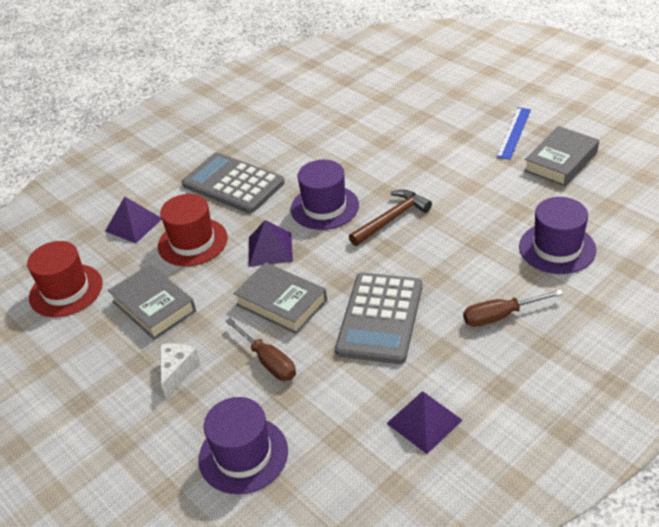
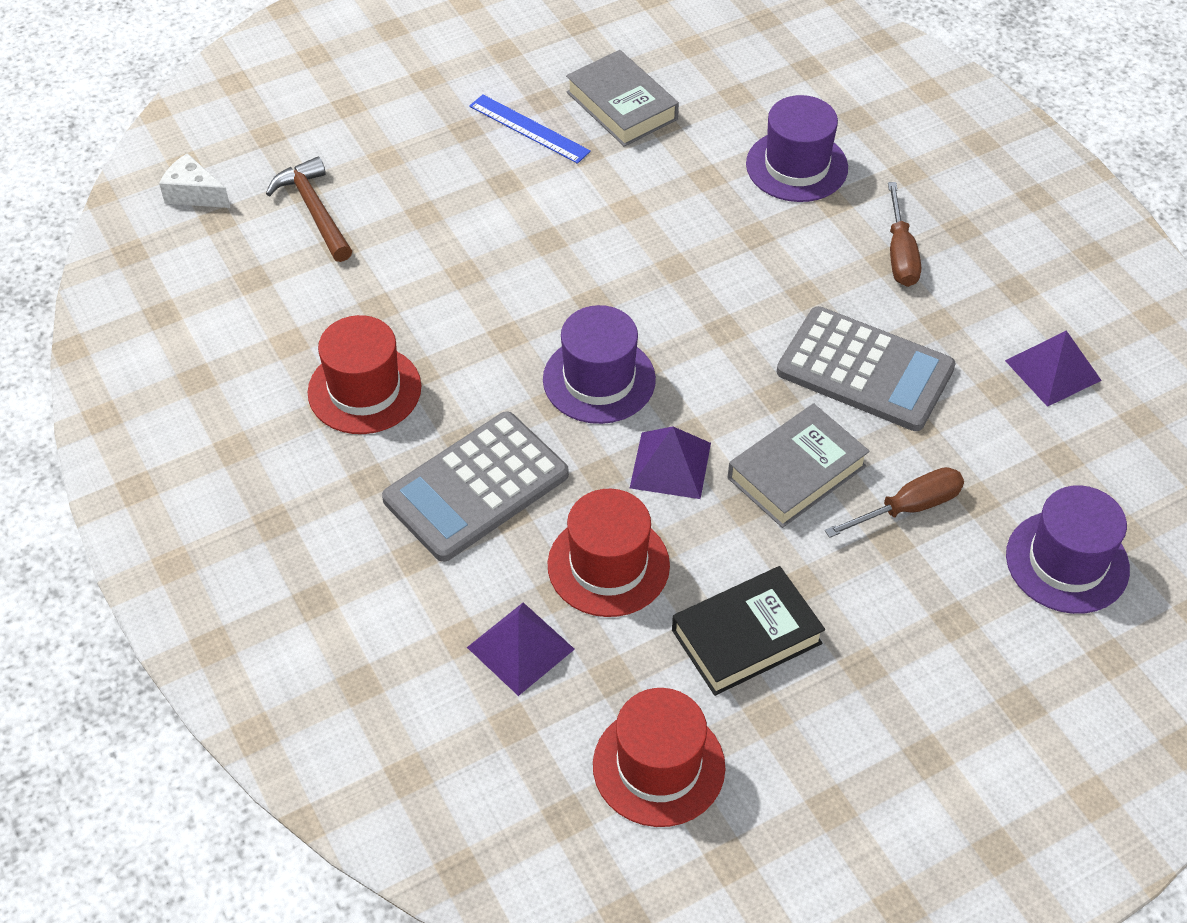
camera: 80 degrees left, 10 degrees up
grey book [108,264,196,340] -> black book [672,566,825,696]
white cheese [160,343,200,399] -> white cheese moved to [159,153,230,208]
brown hammer [349,190,432,246] -> brown hammer moved to [266,157,352,262]
none -> red hat [308,315,421,434]

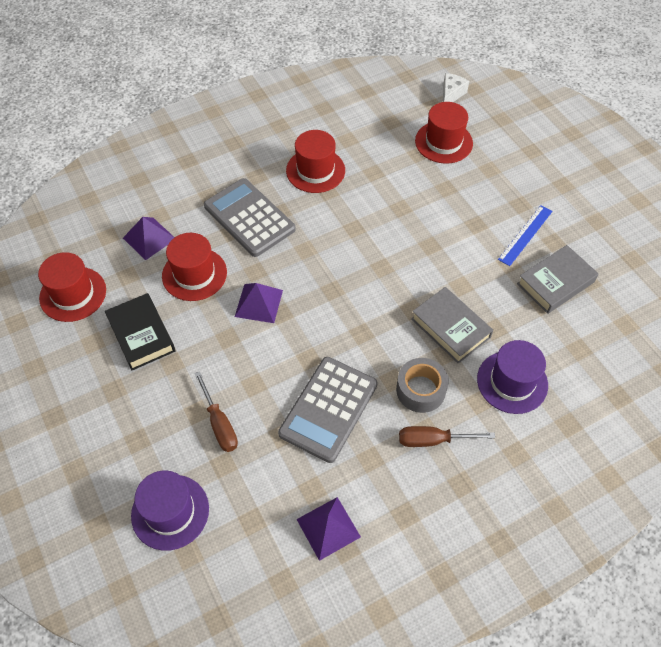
camera: 90 degrees right, 5 degrees up
brown hammer [266,157,352,262] -> red hat [415,102,473,164]
purple hat [543,305,656,424] -> none
grey book [728,403,870,528] -> grey book moved to [411,287,493,364]
none -> grey tape [396,358,449,413]

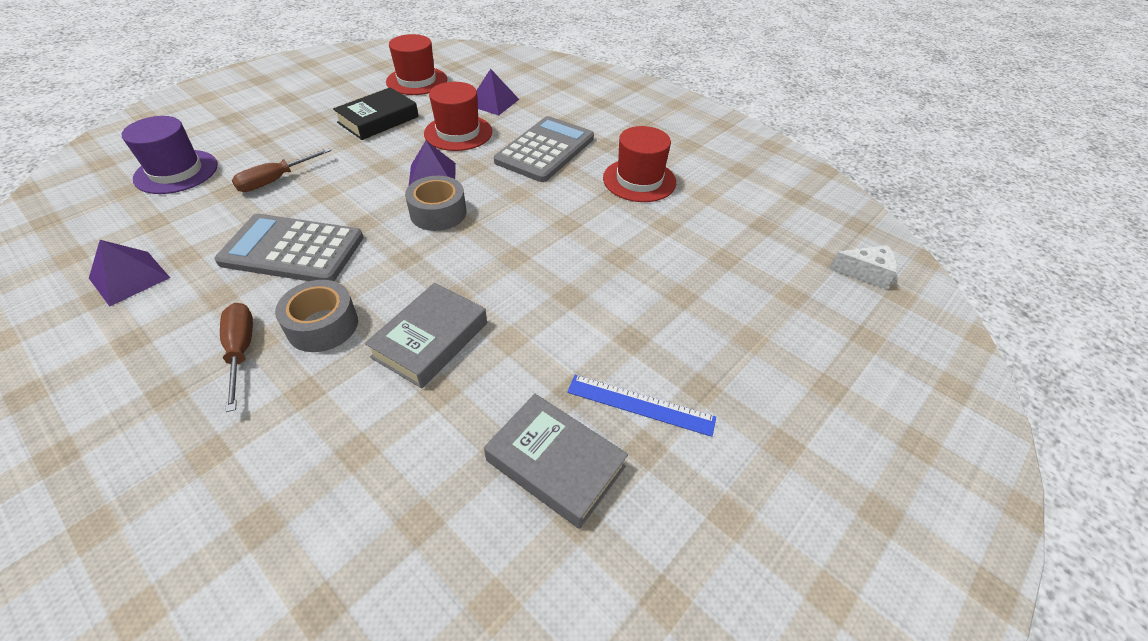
camera: 70 degrees right, 10 degrees down
red hat [415,102,473,164] -> none
purple hat [477,340,548,414] -> none
none -> grey tape [405,176,466,231]

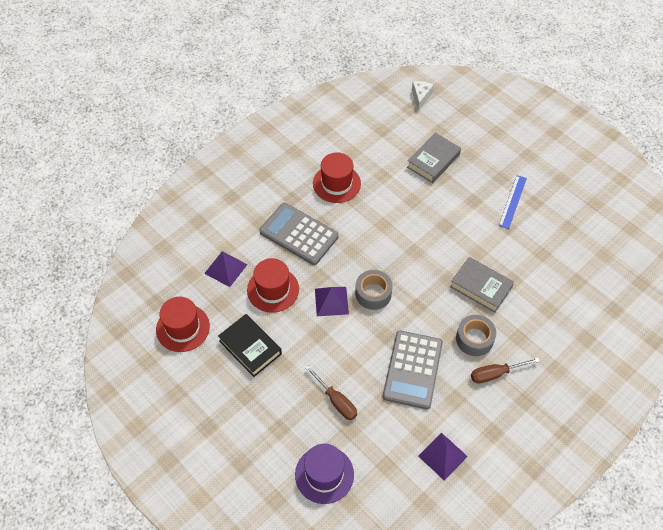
camera: 85 degrees left, 10 degrees up
grey book [484,394,628,529] -> grey book moved to [407,133,461,183]

